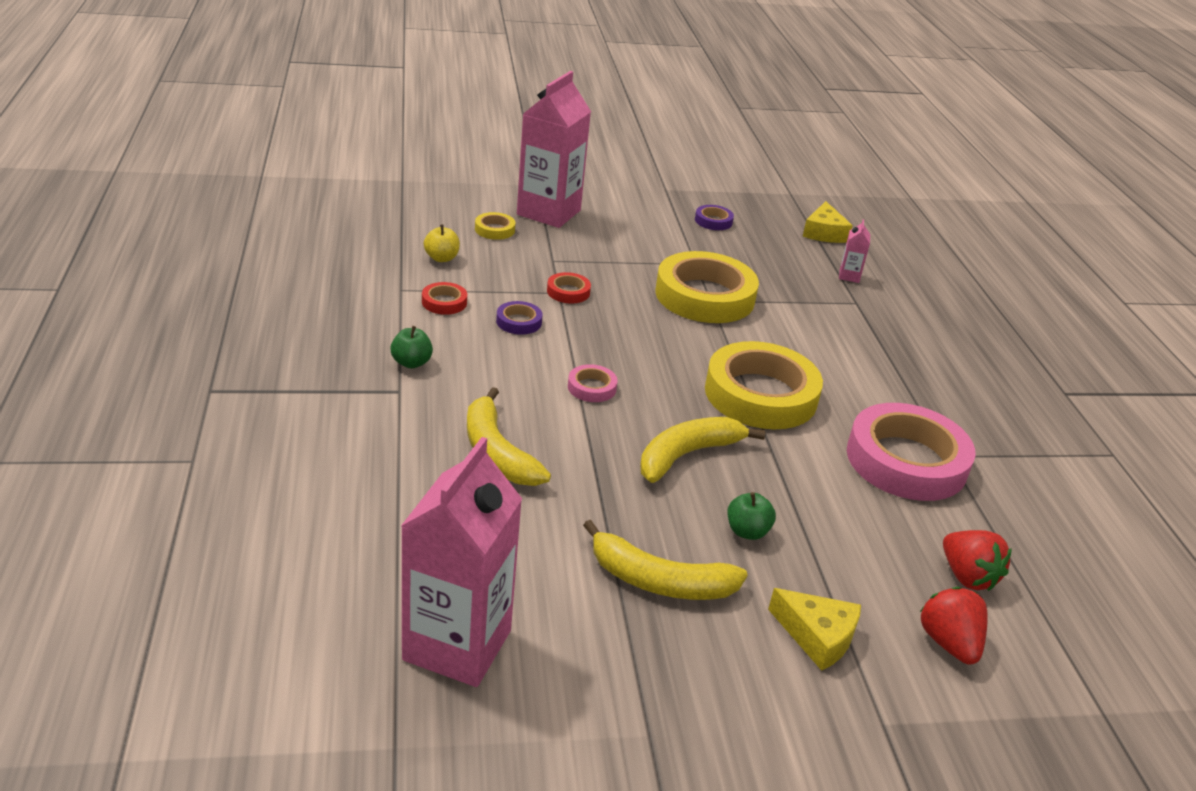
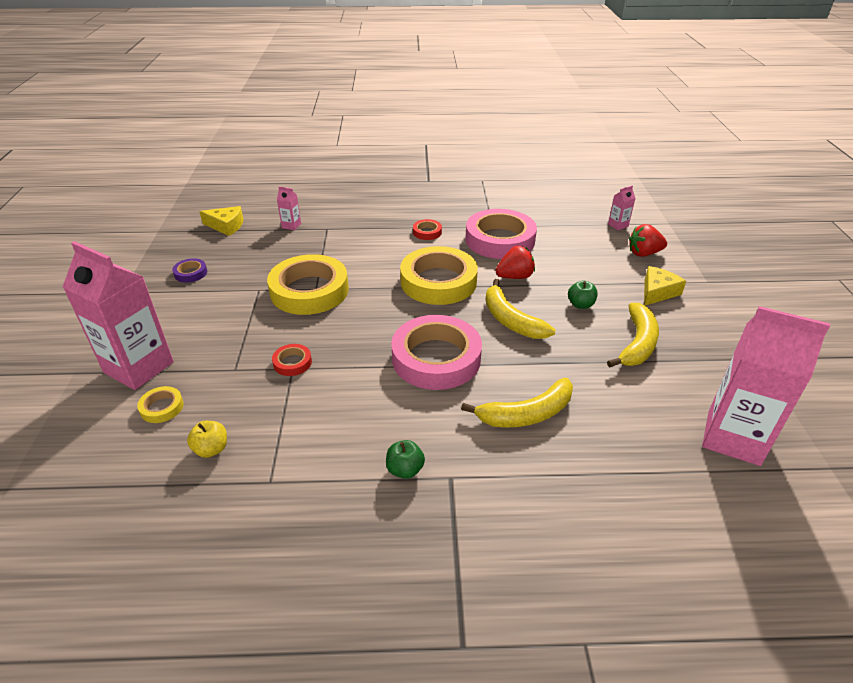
camera: 80 degrees left, 5 degrees up
red tape [422,282,467,315] -> red tape moved to [413,219,442,240]
purple tape [496,301,543,335] -> none
pink tape [568,364,618,402] -> pink tape [391,315,482,390], size x2.35
red strawberry [943,530,1012,591] -> red strawberry moved to [496,246,535,279]
none -> pink carton [608,186,635,230]

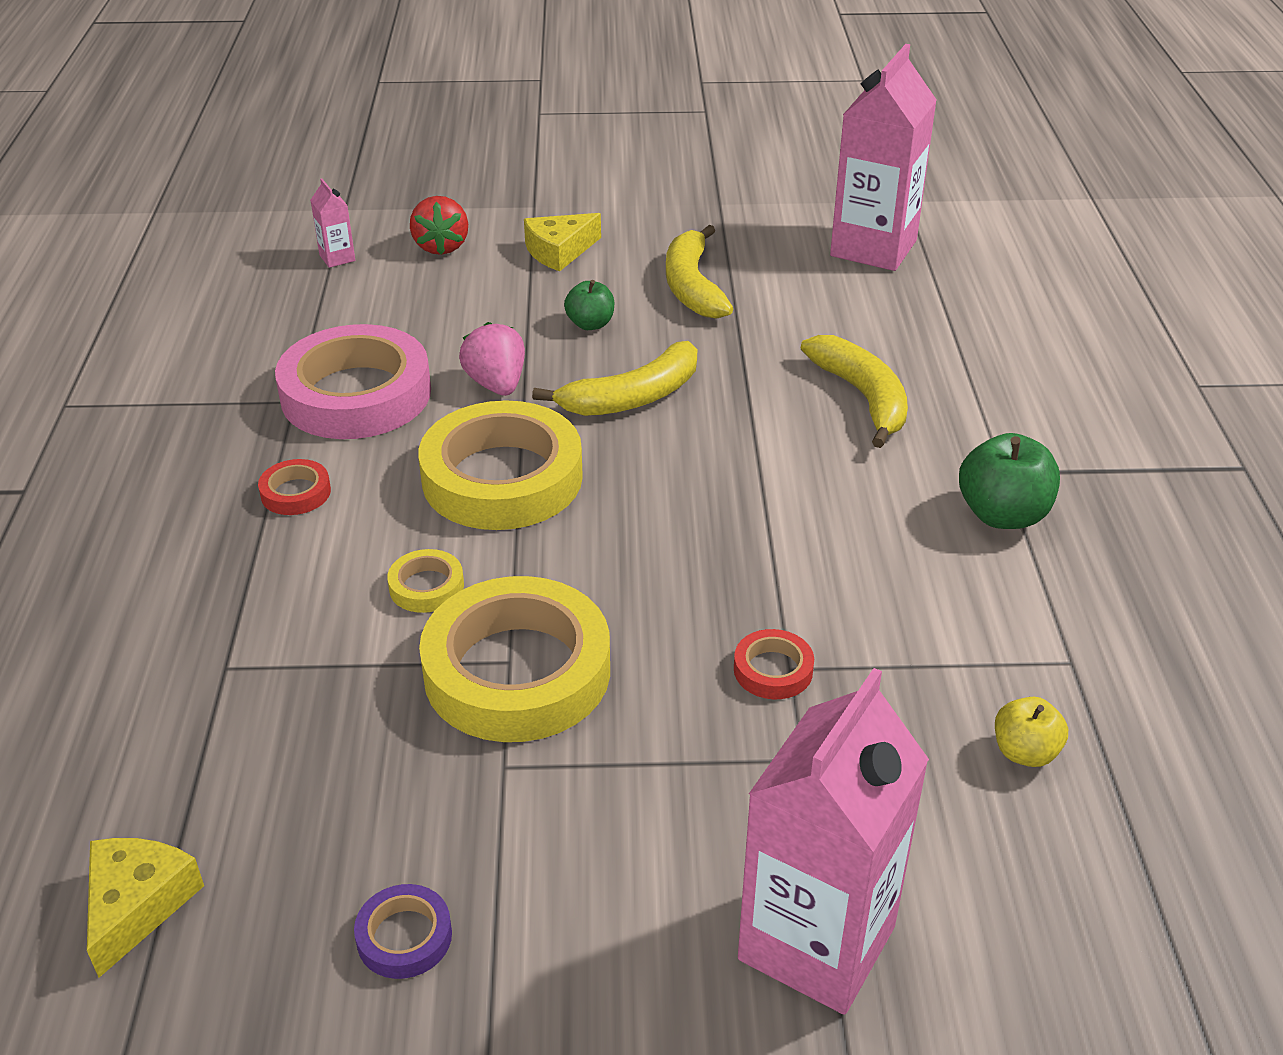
camera: 90 degrees left, 0 degrees up
yellow tape [137,386,184,423] -> yellow tape moved to [387,549,464,613]
pink carton [277,187,301,230] -> none
green apple [386,440,425,479] -> green apple [959,433,1060,529], size x1.64
pink tape [391,315,482,390] -> none
red strawberry [496,246,535,279] -> pink strawberry [459,322,525,396]
yellow banana [607,303,659,367] -> yellow banana turned 120 degrees counterclockwise [666,225,733,319]
yellow cheese [644,266,686,306] -> yellow cheese turned 75 degrees counterclockwise [524,213,601,271]

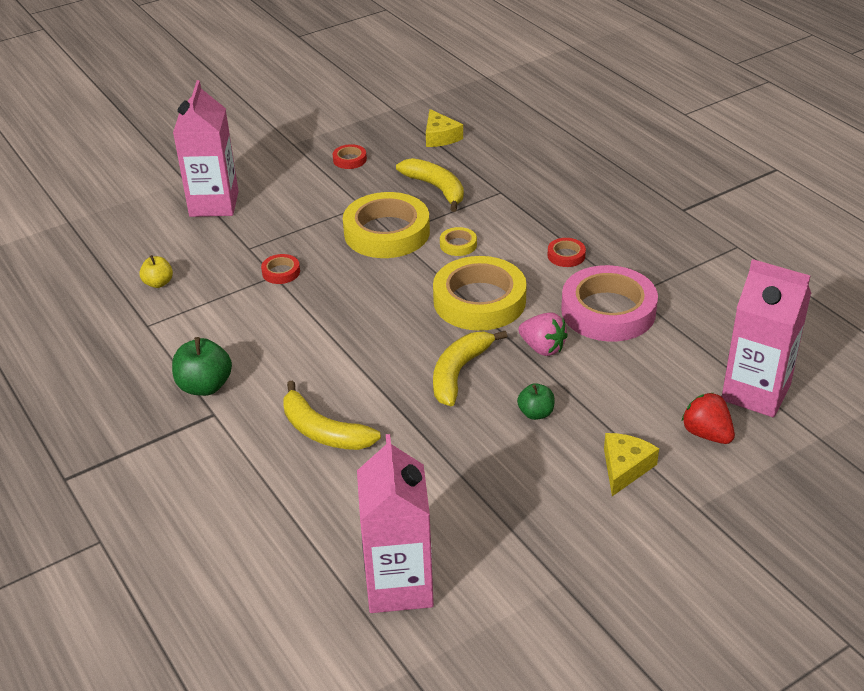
camera: 150 degrees right, 0 degrees up
pink carton [310,178,355,268] -> pink carton [722,259,811,417], size x2.46
purple tape [354,884,452,979] -> red tape [333,144,367,169]
yellow banana [666,225,733,319] -> yellow banana moved to [396,158,464,212]

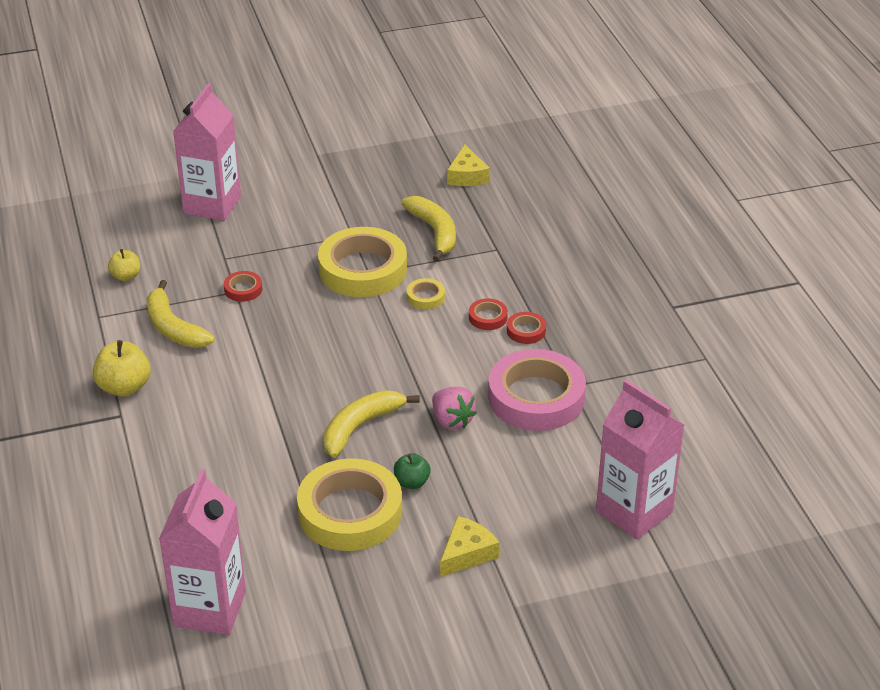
camera: 15 degrees right, 0 degrees up
green apple [172,337,232,396] -> yellow apple [93,340,151,397]
yellow banana [283,380,381,450] -> yellow banana moved to [147,280,215,348]
red tape [333,144,367,169] -> red tape moved to [469,298,508,330]
yellow tape [433,256,527,331] -> yellow tape moved to [297,458,402,551]
red strawberry [682,393,735,444] -> none

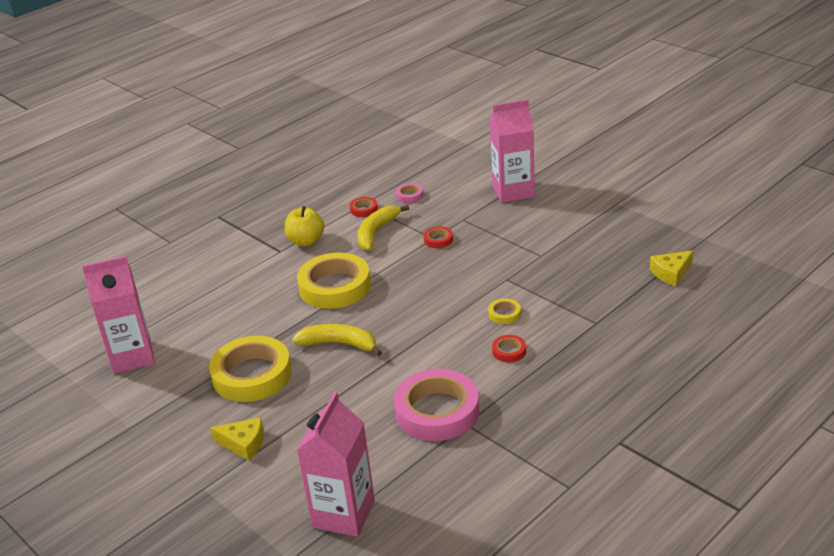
camera: 65 degrees right, 5 degrees down
yellow apple [108,249,140,281] -> pink tape [396,183,423,203]
yellow tape [318,227,407,297] -> yellow tape moved to [297,253,371,309]
green apple [394,453,430,489] -> none
yellow banana [401,196,456,262] -> none
pink strawberry [432,387,477,429] -> none
red tape [507,312,546,344] -> red tape moved to [350,197,378,217]

